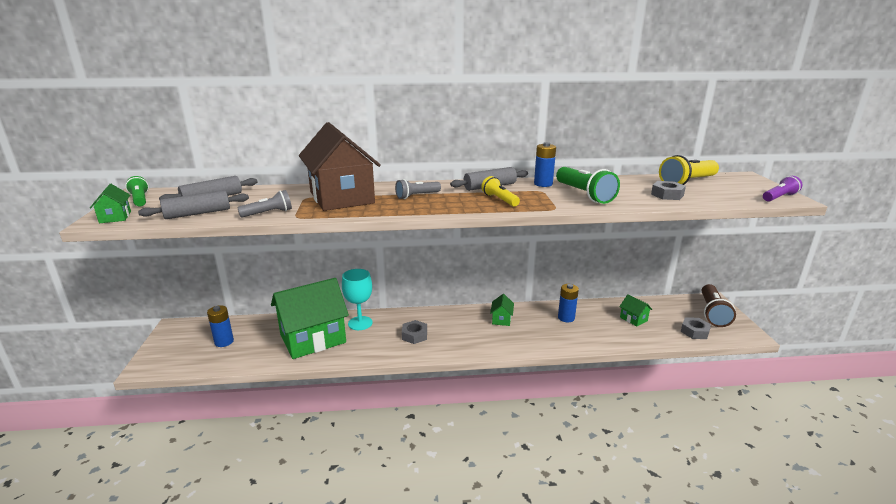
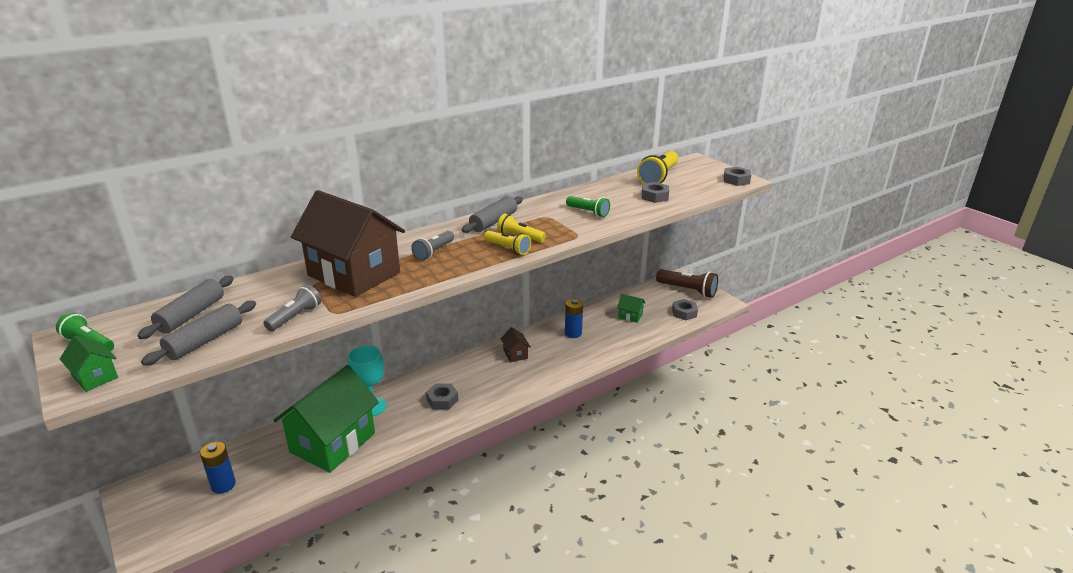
camera: 30 degrees left, 5 degrees up
green house [490,294,514,326] -> brown house [500,327,531,362]
blue battery [534,142,556,187] -> none
green flashlight [556,167,620,204] -> green flashlight [566,196,610,217], size x0.60
brown flashlight [702,284,736,327] -> brown flashlight turned 45 degrees counterclockwise [656,269,718,298]
purple flashlight [763,176,802,202] -> grey nut [724,167,751,186]
none -> yellow flashlight [484,231,531,255]

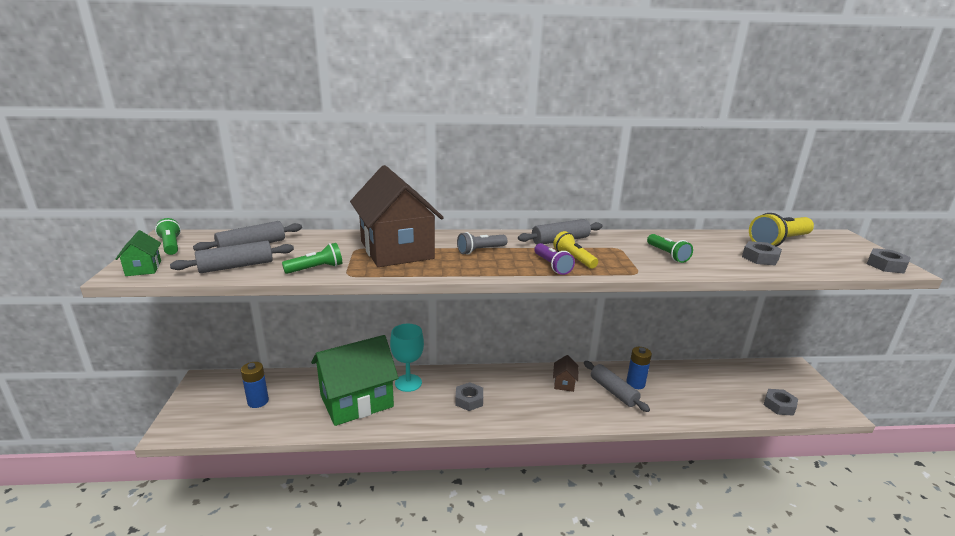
camera: 30 degrees right, 5 degrees down
grey flashlight [264,285,321,331] -> green flashlight [282,243,342,274]
yellow flashlight [484,231,531,255] -> purple flashlight [534,243,575,275]
green house [617,294,646,323] -> none
brown flashlight [656,269,718,298] -> none
none -> grey rolling pin [584,361,650,412]

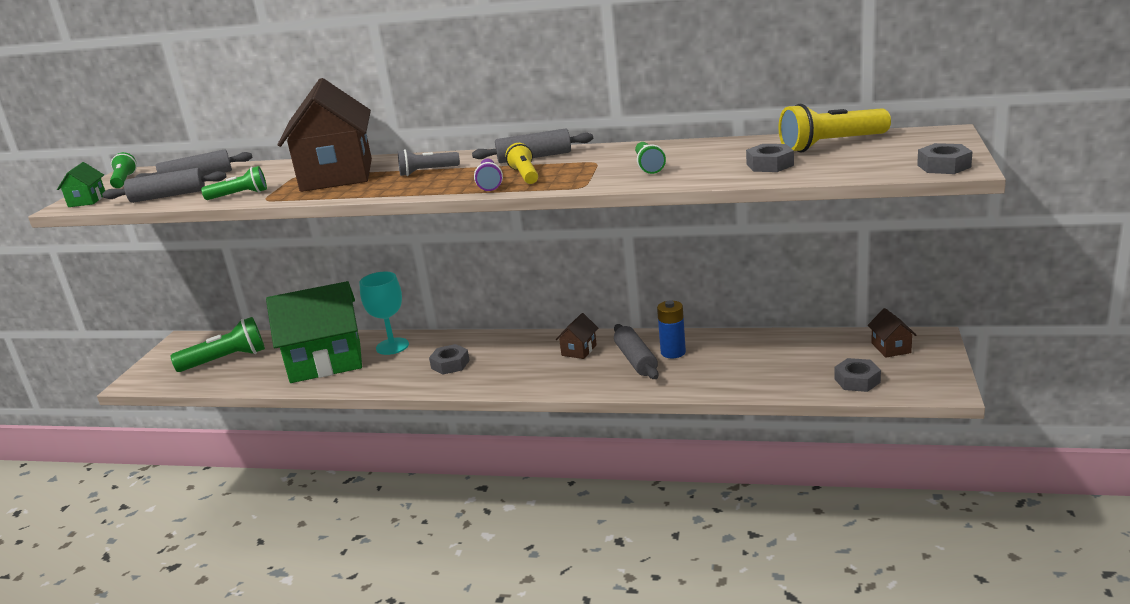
camera: 20 degrees right, 0 degrees up
blue battery [241,362,269,408] -> green flashlight [170,317,265,372]
none -> brown house [868,308,917,358]

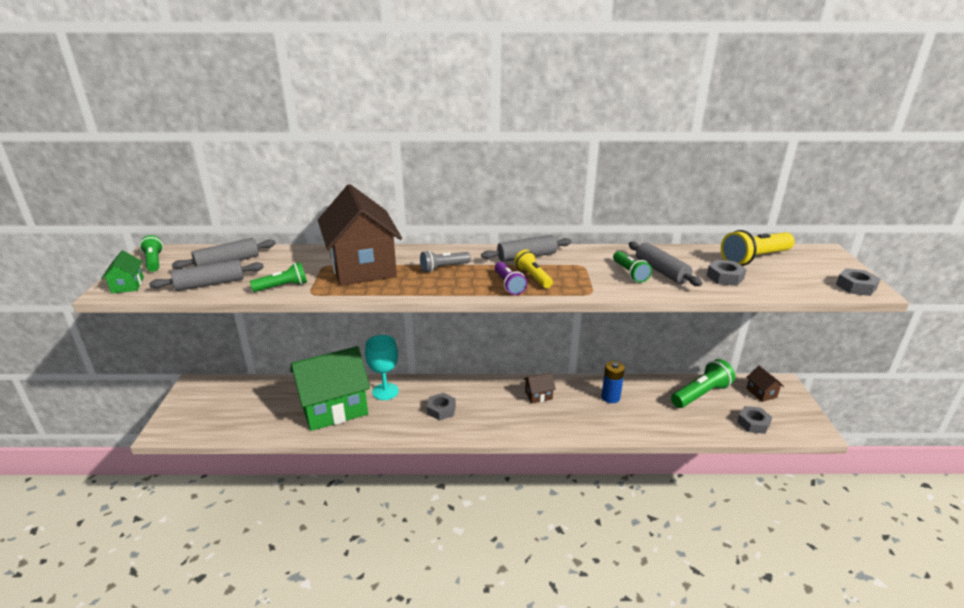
camera: 15 degrees left, 5 degrees up
green flashlight [170,317,265,372] -> green flashlight moved to [671,359,735,408]
brown house [556,313,598,359] -> brown house turned 60 degrees clockwise [524,373,556,403]
grey rolling pin [614,324,659,379] -> grey rolling pin moved to [629,242,702,286]

